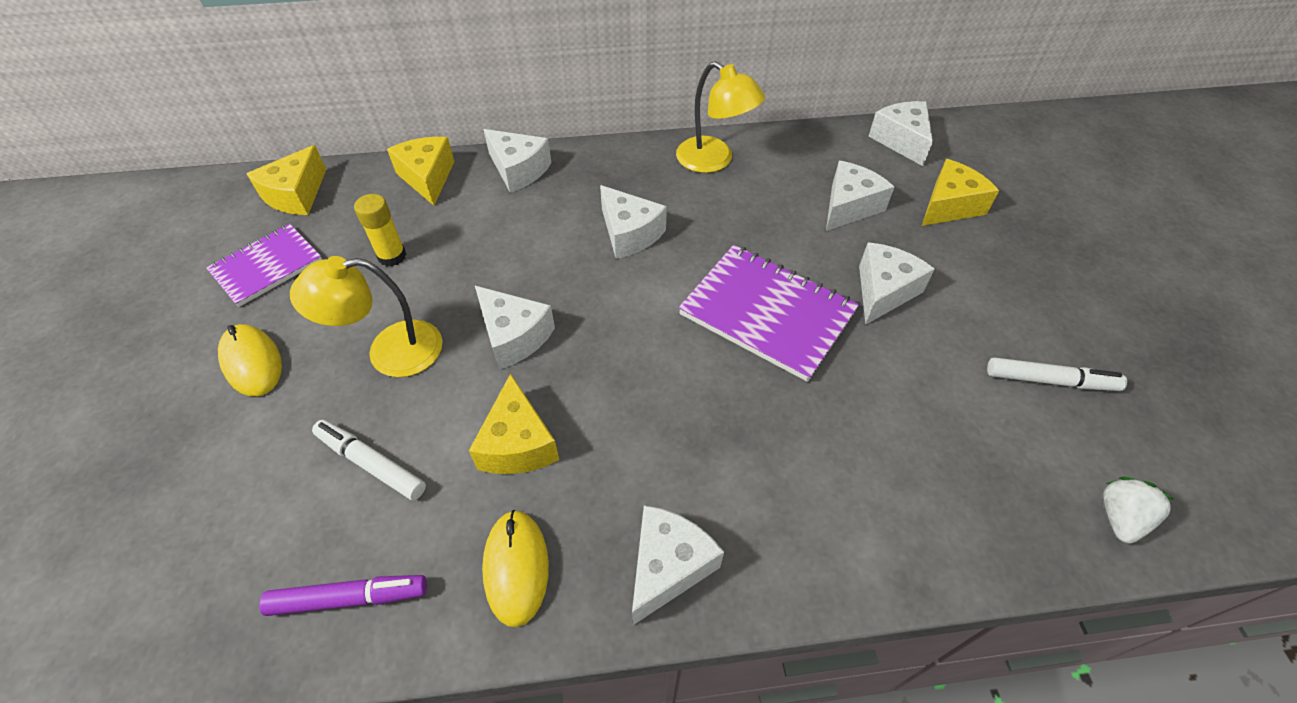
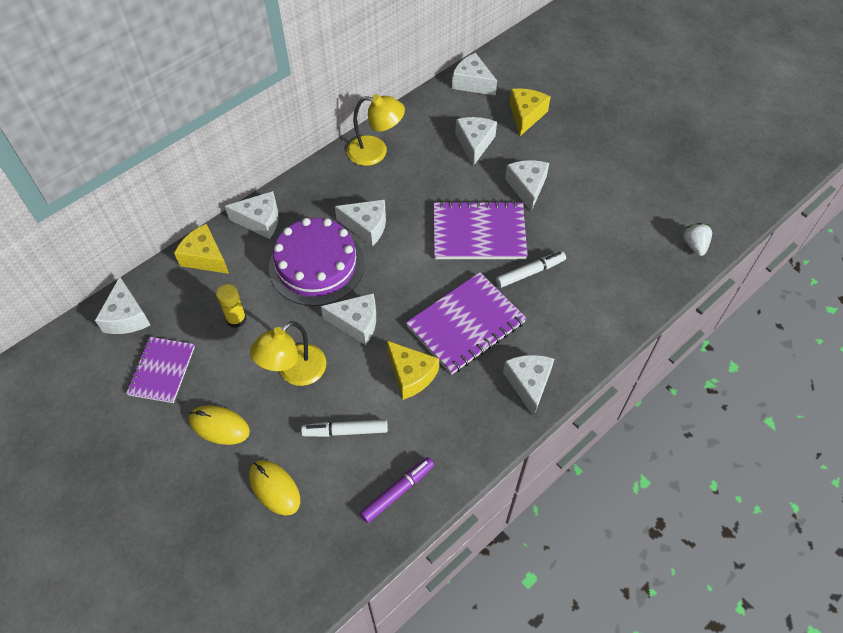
camera: 35 degrees left, 5 degrees up
yellow cheese [246,145,326,215] -> white cheese [95,277,150,334]
yellow mouse [482,510,549,627] -> yellow mouse moved to [249,460,300,516]
white marker [987,357,1127,391] -> white marker moved to [496,251,566,288]
none -> purple cake [269,218,364,306]
none -> purple notebook [406,272,527,375]

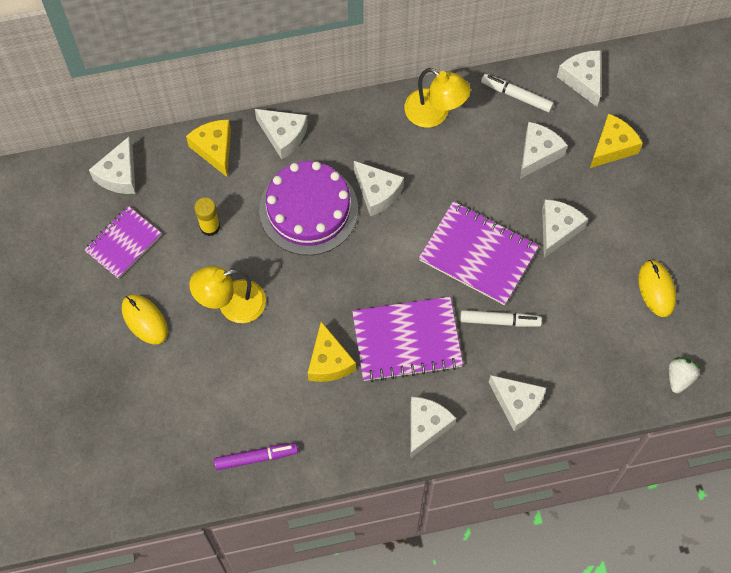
camera: 30 degrees right, 10 degrees up
yellow mouse [249,460,300,516] -> yellow mouse moved to [638,260,676,317]
white marker [301,419,388,437] -> white marker moved to [481,74,554,112]
white cheese [321,293,376,345] -> white cheese moved to [489,375,546,431]

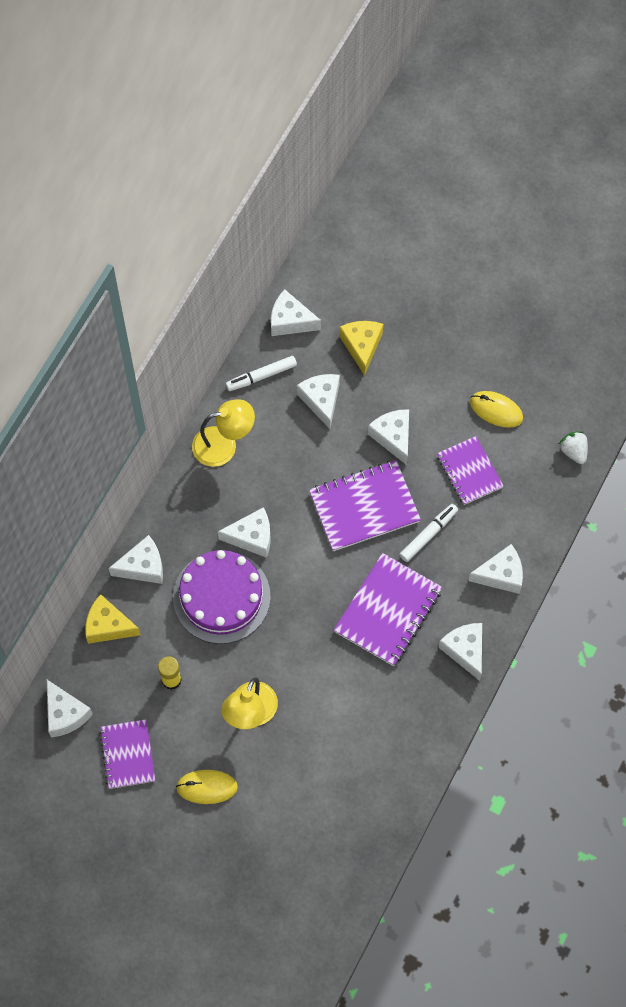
camera: 50 degrees left, 0 degrees up
purple marker [214,443,298,470] -> none
yellow cheese [308,322,356,382] -> none
none -> purple notebook [437,436,504,505]

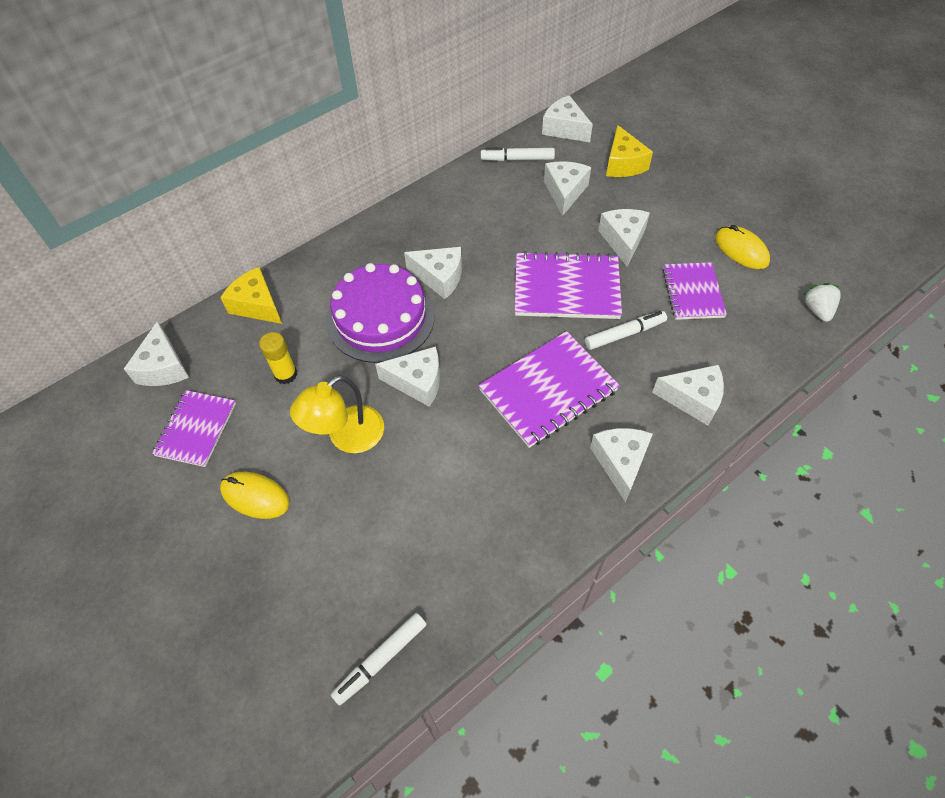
camera: 25 degrees right, 10 degrees down
white cheese [109,535,163,584] -> white cheese moved to [375,346,440,407]
yellow lamp [192,399,255,467] -> none
yellow cheese [339,321,383,376] -> yellow cheese turned 150 degrees clockwise [606,125,653,177]
none -> white marker [331,613,427,706]

